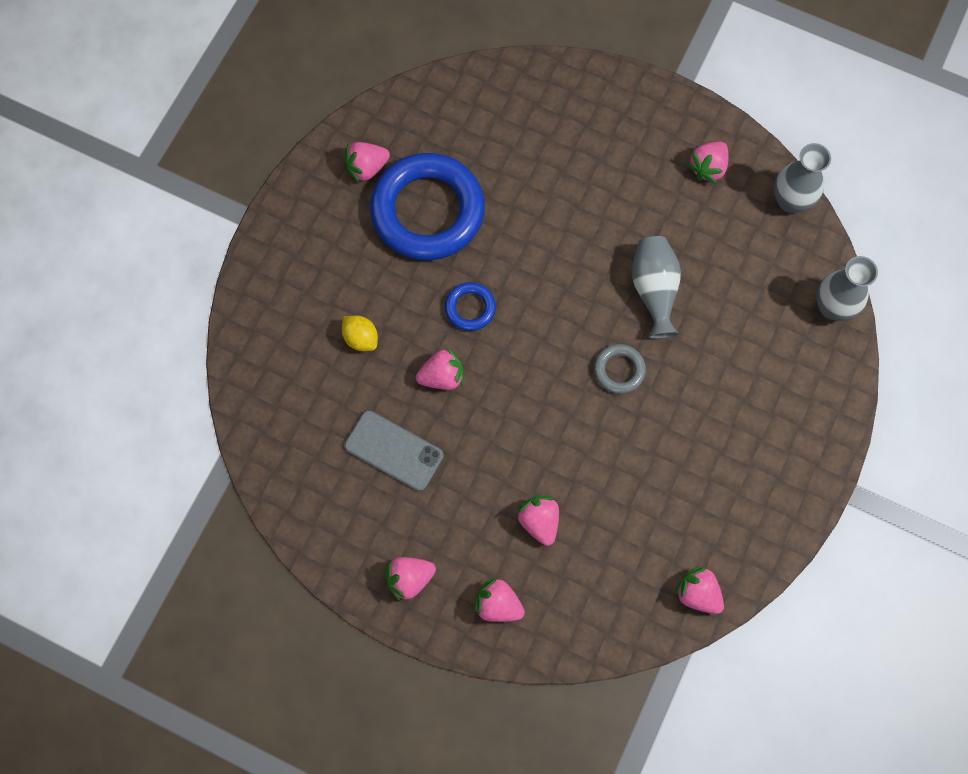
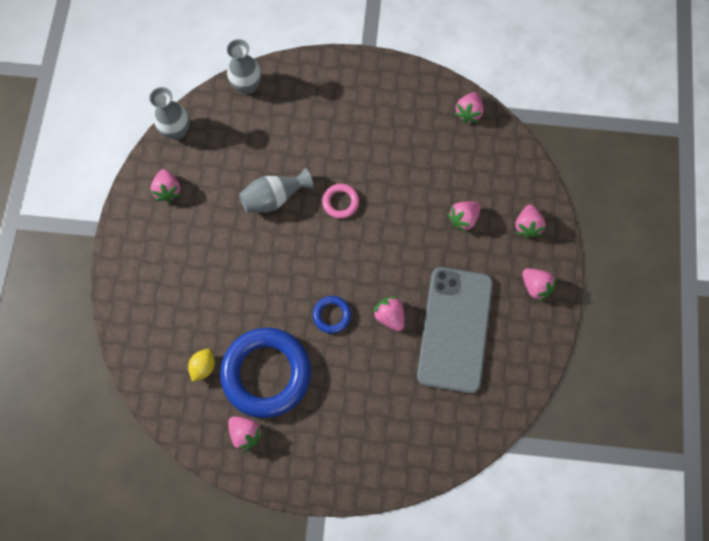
camera: 110 degrees left, 0 degrees up
yellow lemon [342,315,378,351] -> yellow lemon moved to [188,349,215,382]
grey phone [344,410,444,491] -> grey phone [417,267,493,394], size x1.79
grey ring [594,344,646,394] -> pink ring [322,184,359,219]
pink strawberry [687,142,729,184] -> pink strawberry turned 60 degrees clockwise [151,169,181,202]

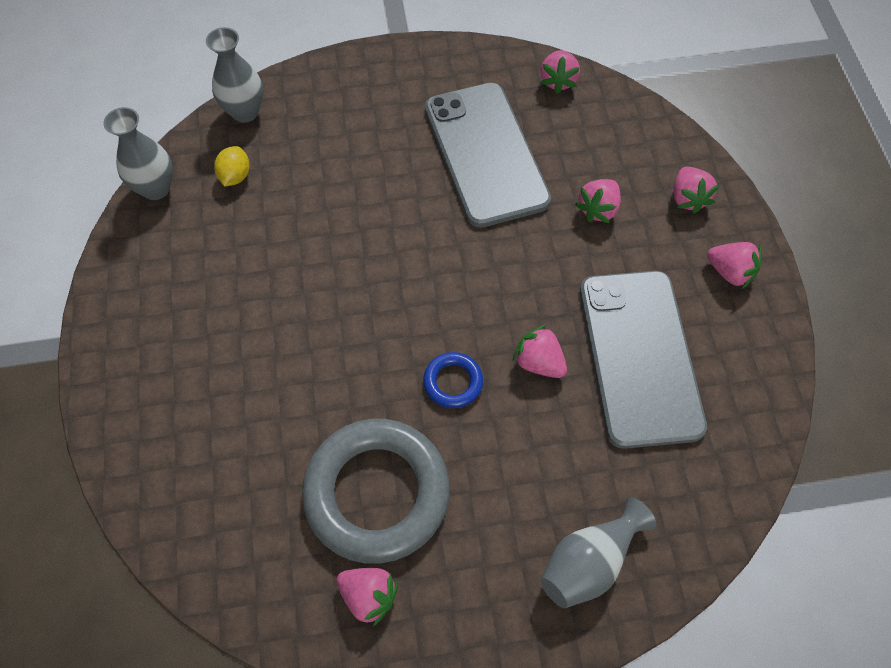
camera: 15 degrees left, 10 degrees down
pink strawberry [151,169,181,202] -> none
yellow lemon [188,349,215,382] -> yellow lemon moved to [214,146,250,187]
blue ring [220,328,311,418] -> grey ring [302,419,450,564]
grey vase [239,168,313,213] -> grey vase moved to [540,497,656,608]
pink ring [322,184,359,219] -> none
none -> grey phone [425,83,551,228]

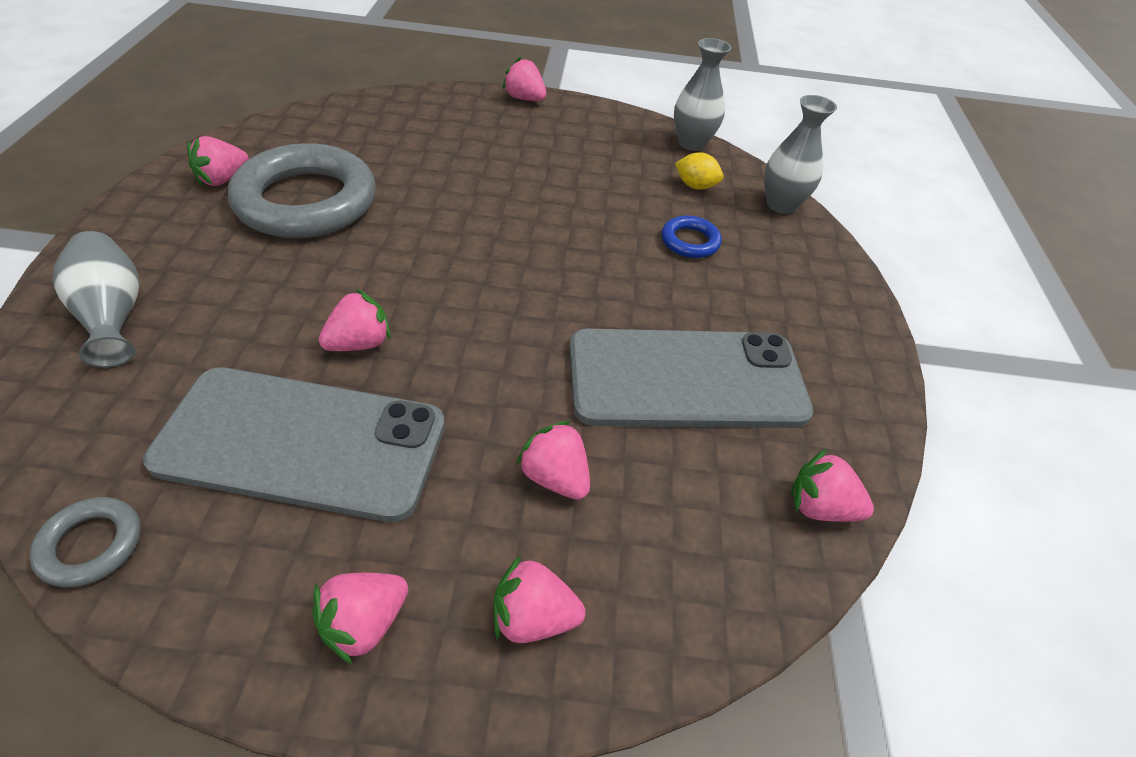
camera: 100 degrees right, 15 degrees down
blue ring [423,352,483,408] -> blue ring moved to [661,216,722,258]
none -> grey ring [29,497,141,587]
none -> pink strawberry [502,56,546,101]

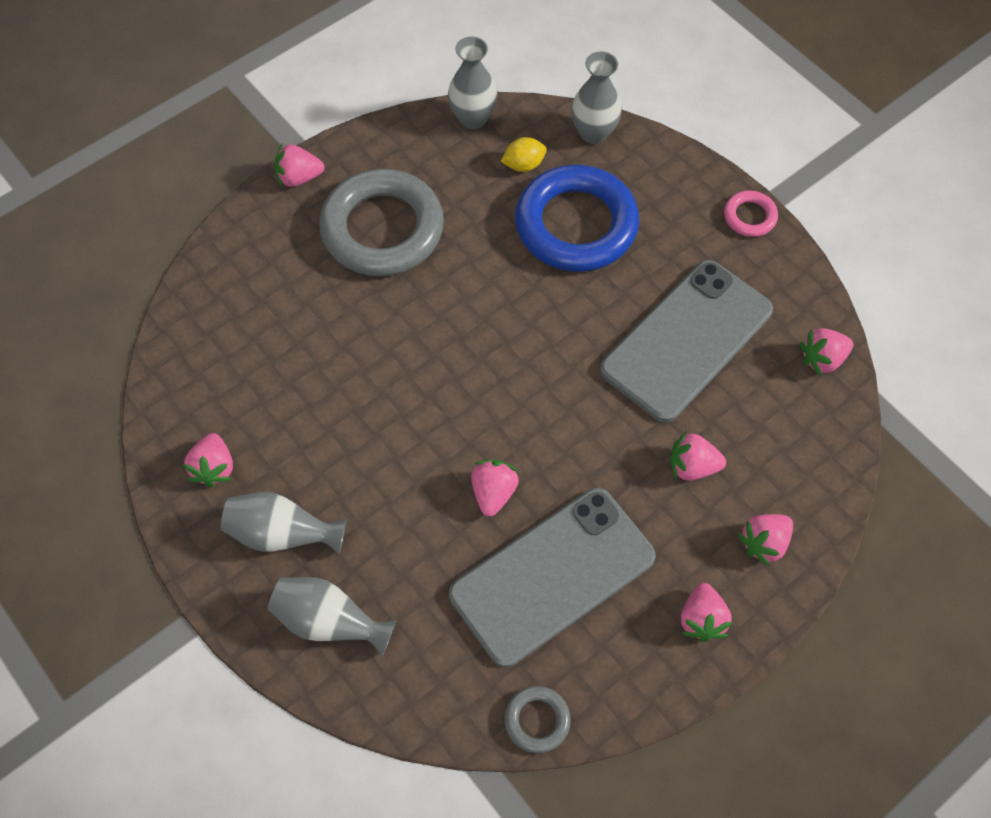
camera: 40 degrees left, 15 degrees up
grey ring [228,143,376,238] -> grey ring moved to [319,169,444,276]
blue ring [661,216,722,258] -> blue ring [515,165,639,272], size x2.28
none -> grey vase [221,492,347,554]
none -> pink ring [724,190,778,237]

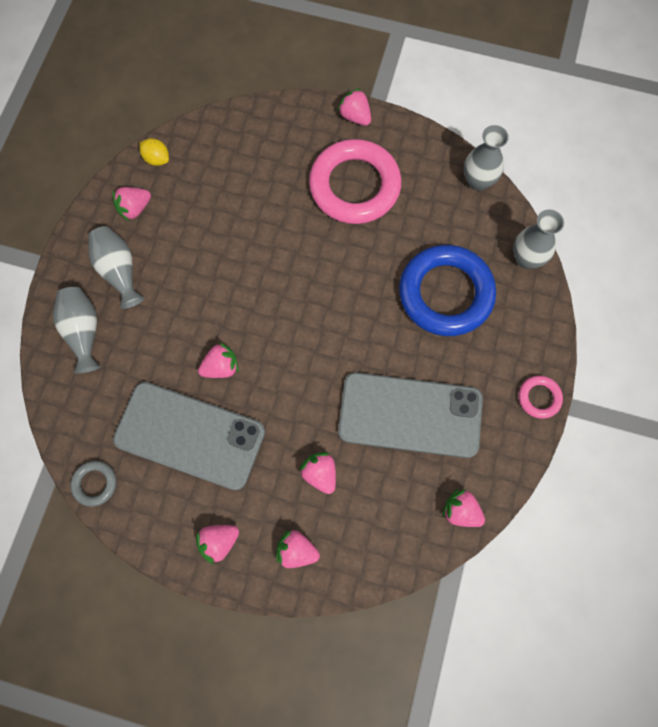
camera: 55 degrees right, 10 degrees up
grey ring [319,169,444,276] -> pink ring [309,139,401,224]
yellow lemon [501,137,547,172] -> yellow lemon moved to [139,138,169,166]

